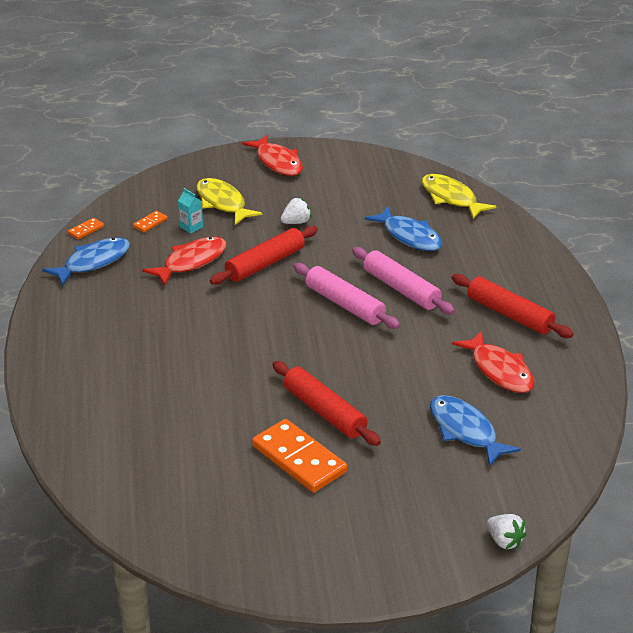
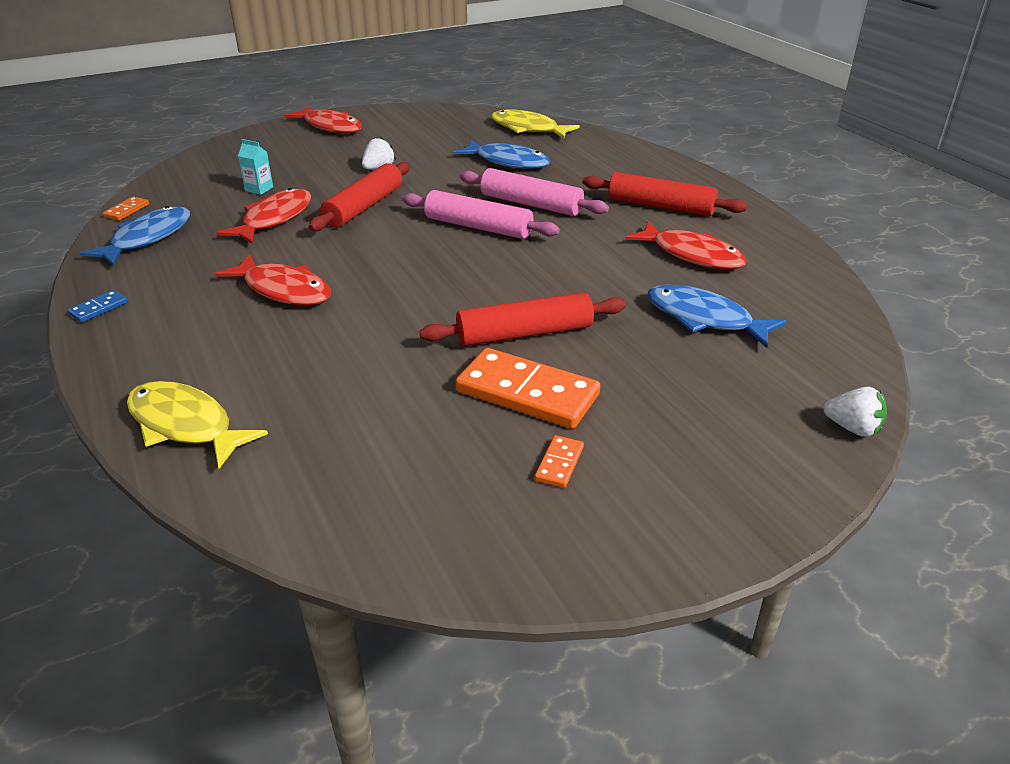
camera: 20 degrees left, 0 degrees up
orange domino [133,211,168,233] -> orange domino moved to [535,435,584,488]
yellow fish [196,178,262,225] -> yellow fish moved to [127,381,268,468]
red rolling pin [273,361,381,446] -> red rolling pin turned 45 degrees counterclockwise [419,292,626,346]
none -> blue domino [67,290,128,323]
none -> red fish [215,254,331,305]

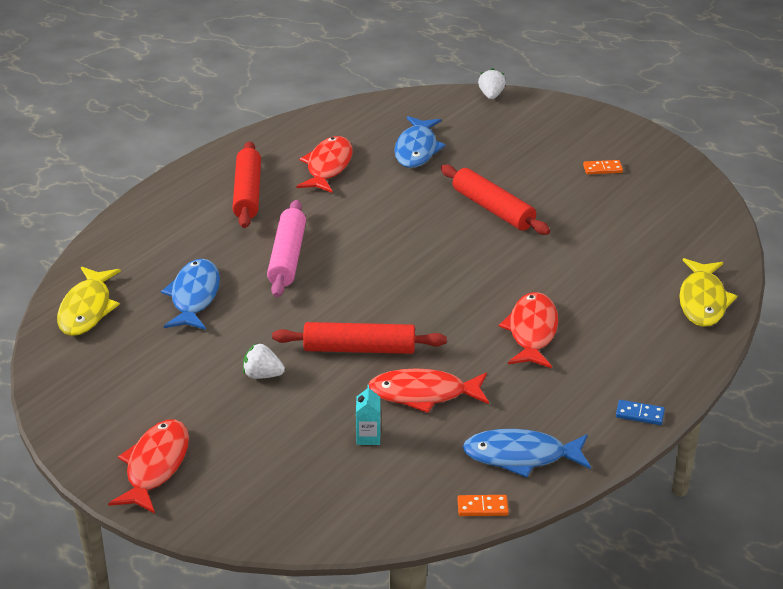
camera: 115 degrees left, 0 degrees up
pink rolling pin [402,190,560,239] -> none
orange domino [456,348,600,429] -> none

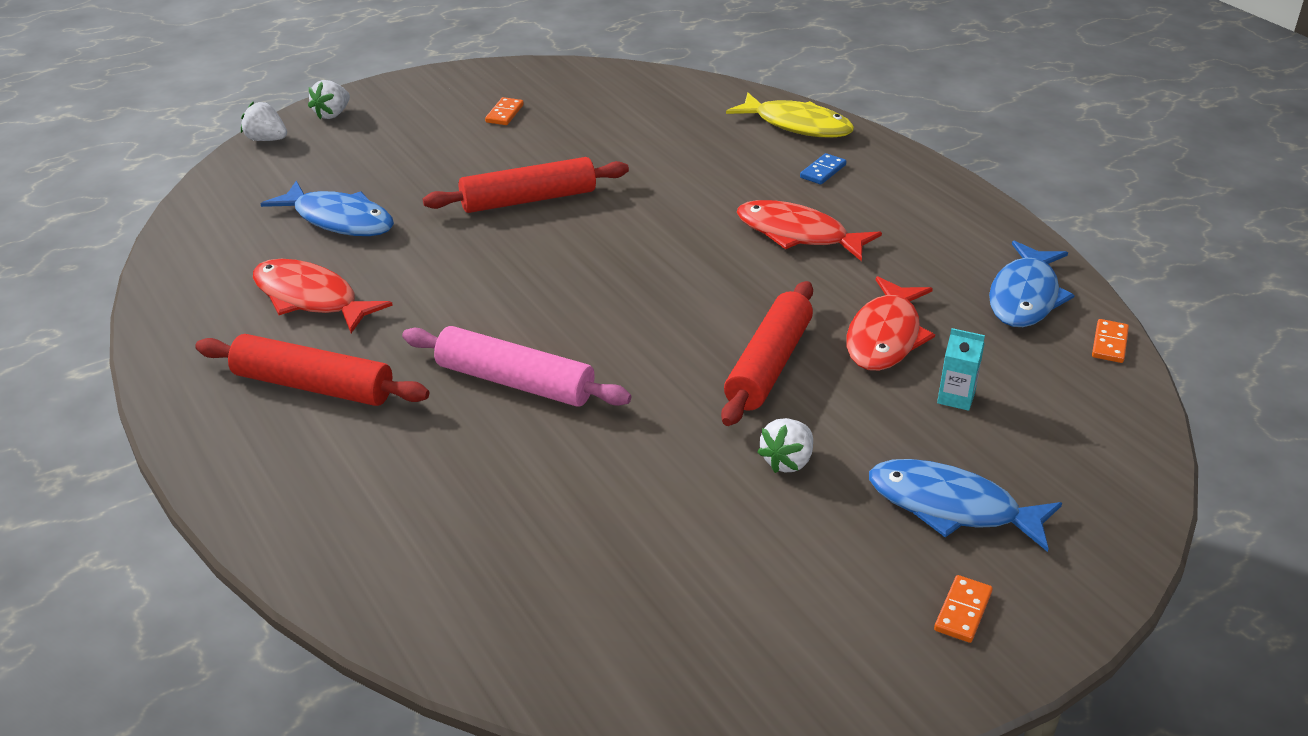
camera: 70 degrees left, 0 degrees up
yellow fish [57,267,121,336] -> none
red fish [108,419,189,513] -> orange domino [934,575,993,643]
blue fish [161,259,220,330] -> blue fish moved to [869,459,1062,552]
blue domino [616,400,665,425] -> blue domino moved to [800,153,847,185]
none -> white strawberry [308,80,350,119]

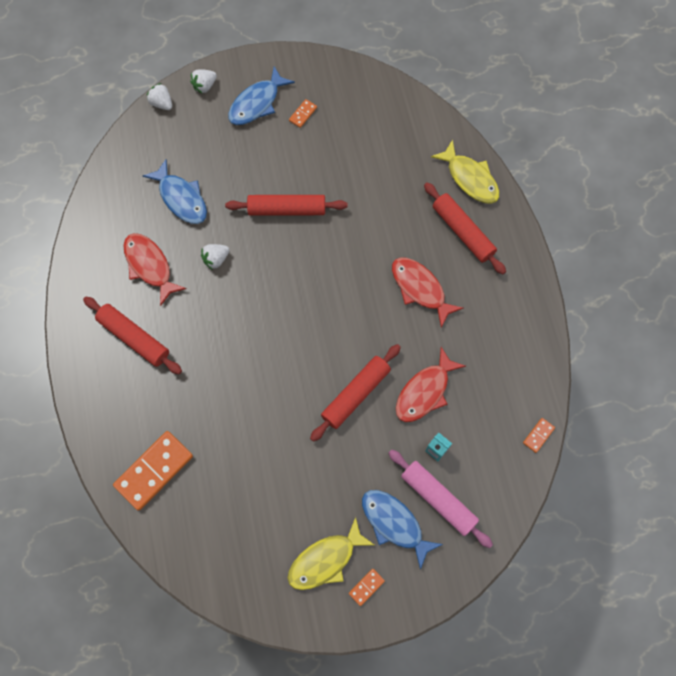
camera: 20 degrees right, 35 degrees up
pink rolling pin [402,326,632,407] -> pink rolling pin moved to [388,449,493,548]
white strawberry [757,418,813,473] -> white strawberry moved to [201,244,229,270]
blue domino [800,153,847,185] -> red rolling pin [424,182,506,274]
blue fish [989,241,1075,327] -> blue fish moved to [228,66,295,125]
none -> orange domino [113,431,193,511]
none -> yellow fish [288,517,374,590]

